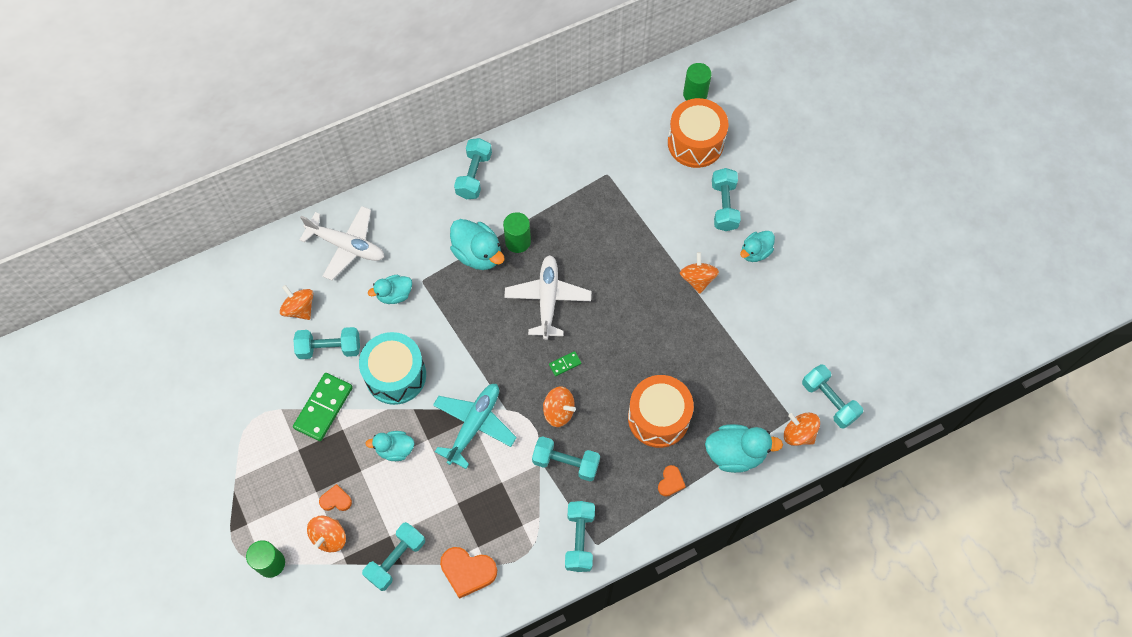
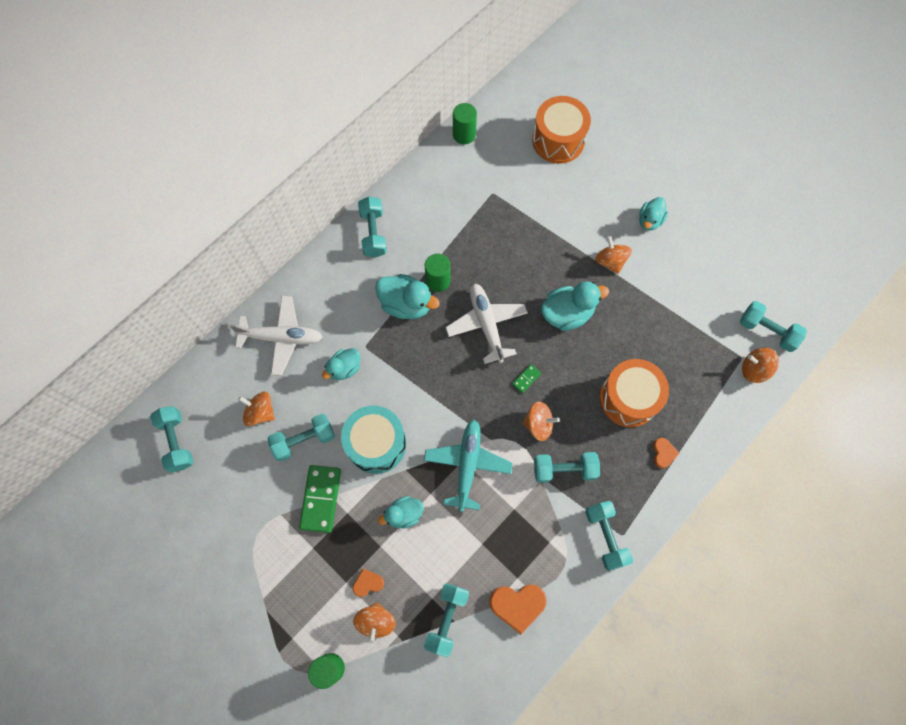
camera: 20 degrees left, 5 degrees up
green cylinder [683,63,712,101] -> green cylinder moved to [453,103,477,144]
turquoise duck [705,424,783,473] -> turquoise duck moved to [541,281,609,331]
turquoise dumbbell [712,168,741,231] -> turquoise dumbbell moved to [150,406,194,473]

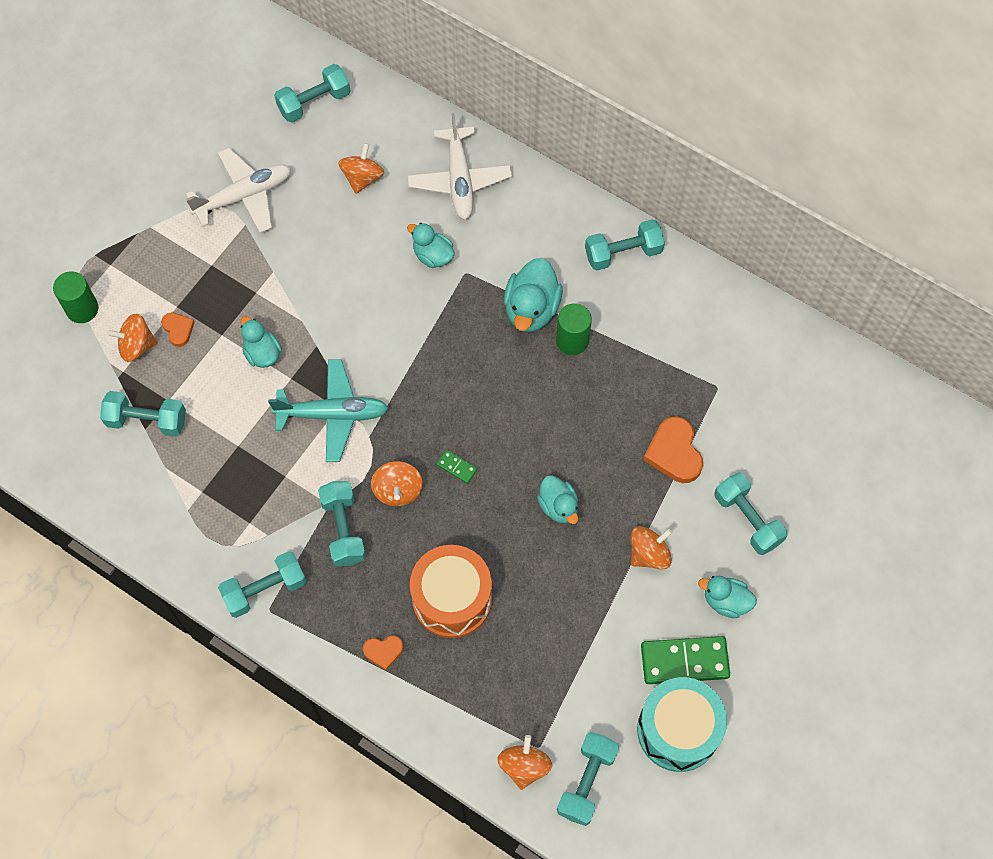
camera: 80 degrees right, 5 degrees down
turquoise dumbbell [267,414,335,461] -> turquoise dumbbell moved to [715,472,788,555]
green domino [299,465,341,533] -> green domino moved to [641,636,730,684]
turquoise drum [341,406,406,474] -> turquoise drum moved to [637,677,727,772]
white plane [445,284,528,364] -> white plane moved to [186,148,291,233]
green cylinder [453,103,477,144] -> none
orange heart [489,585,547,634] -> orange heart moved to [643,416,703,483]
orange drum [532,96,591,164] -> none
turquoise duck [541,281,609,331] -> turquoise duck [537,475,578,524], size x0.64

